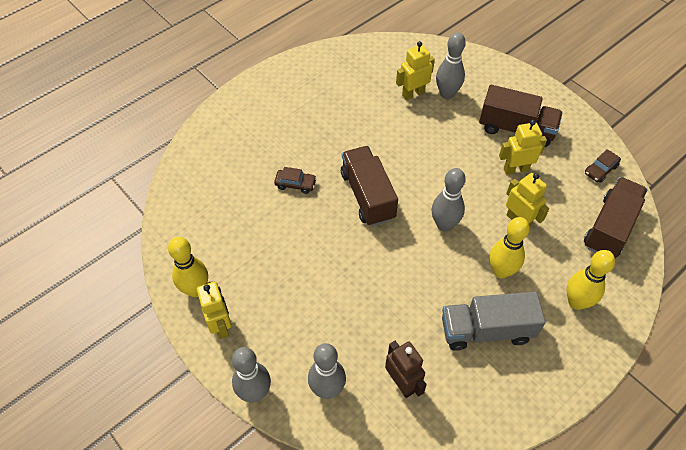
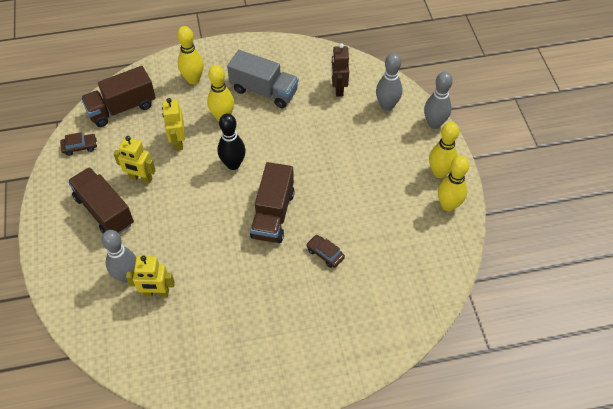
camera: 150 degrees left, 0 degrees up
yellow robot [197,281,232,339] -> yellow bowling pin [429,122,459,178]
grey bowling pin [432,168,466,231] -> black bowling pin [218,113,246,170]

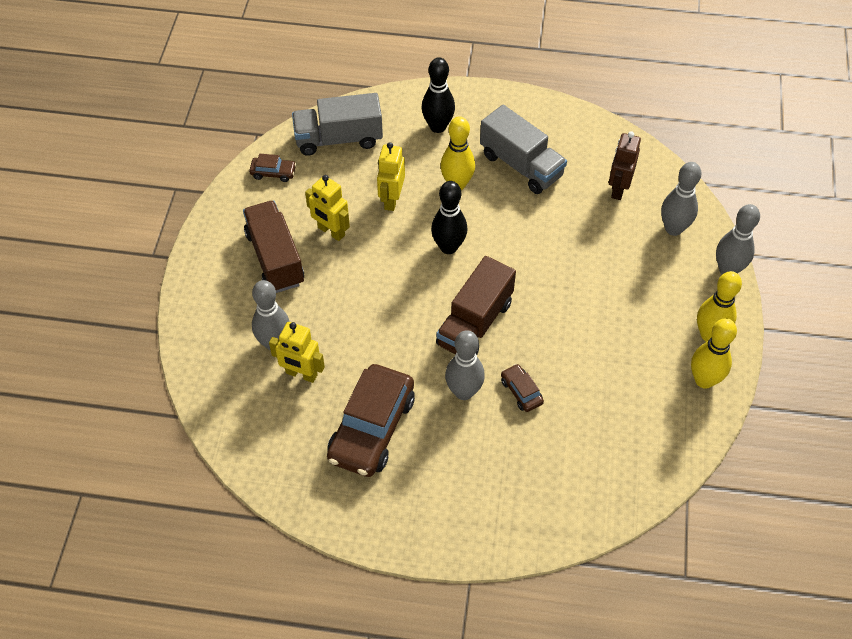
camera: 20 degrees right, 0 degrees up
brown truck [81,66,156,127] -> grey truck [292,93,383,156]
yellow bowling pin [177,26,204,84] -> black bowling pin [422,57,455,133]
none -> brown car [327,364,415,477]
none -> grey bowling pin [445,330,485,400]

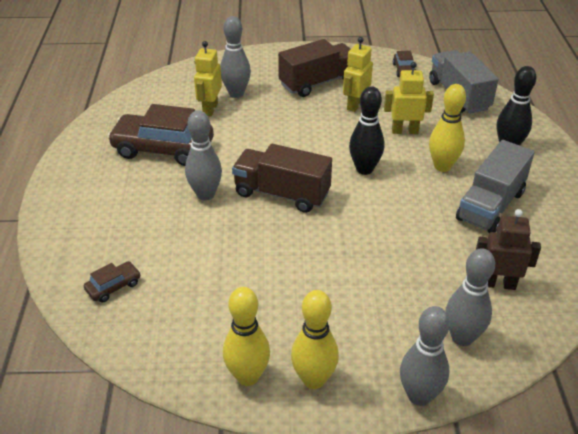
camera: 80 degrees right, 15 degrees down
brown car [501,364,544,412] -> brown car moved to [84,261,141,302]

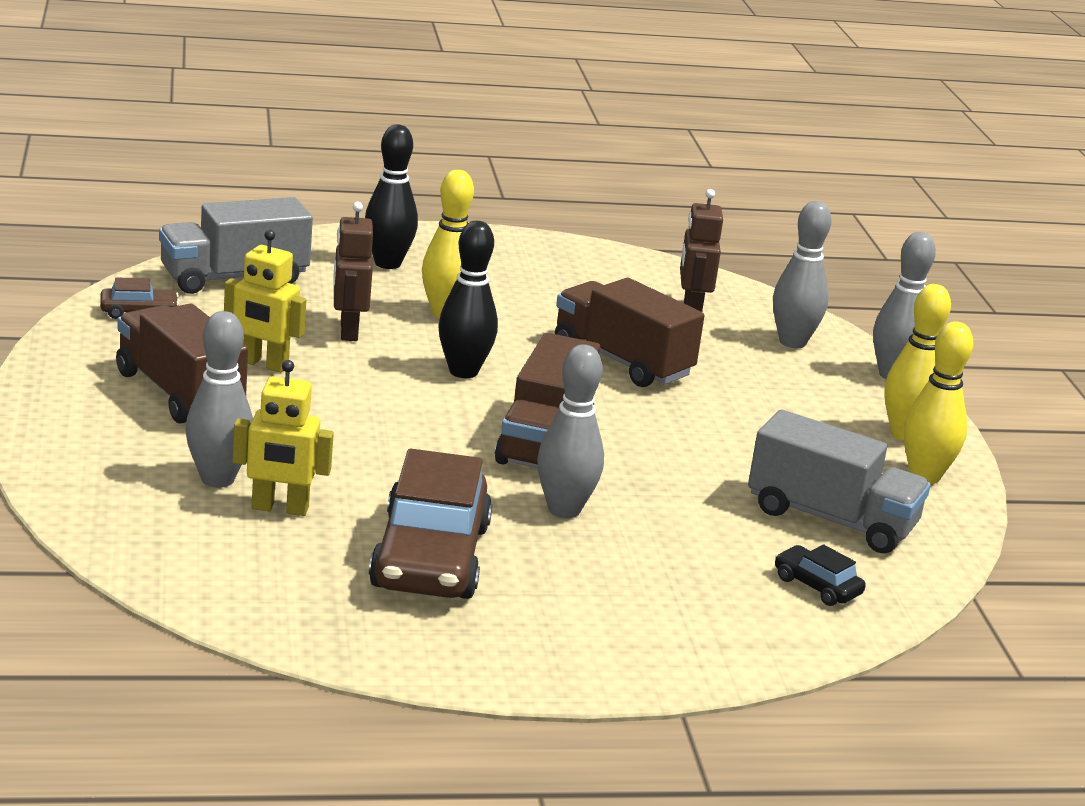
camera: 100 degrees left, 15 degrees down
brown car [84,261,141,302] -> black car [775,544,866,606]
yellow robot [384,62,434,134] -> brown robot [334,202,373,341]
grey truck [456,140,534,233] -> grey truck moved to [748,410,930,553]
none -> brown truck [555,278,704,387]

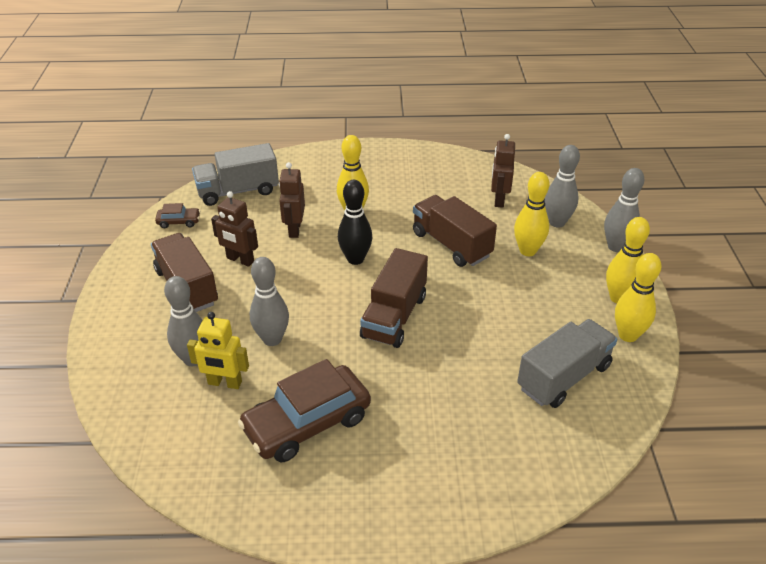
camera: 10 degrees right, 15 degrees up
yellow robot [224,230,306,373] -> brown robot [211,191,258,267]
black bowling pin [365,124,418,269] -> none
brown car [369,448,492,599] -> brown car turned 45 degrees clockwise [238,359,371,462]
grey bowling pin [537,345,604,518] -> grey bowling pin moved to [250,257,289,346]
grey truck [748,410,930,553] -> grey truck turned 75 degrees counterclockwise [517,319,618,408]
black car [775,544,866,606] -> none
none -> yellow bowling pin [514,172,550,256]

